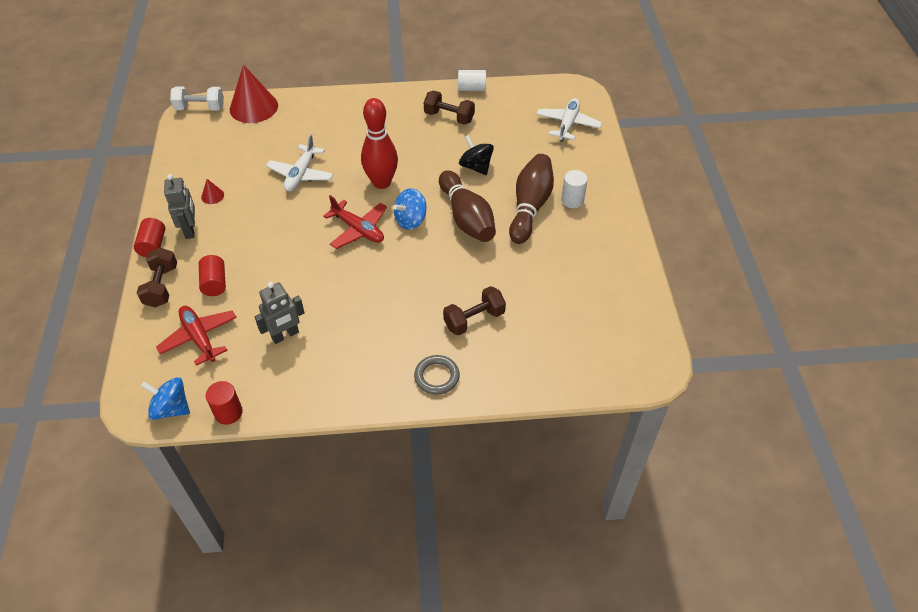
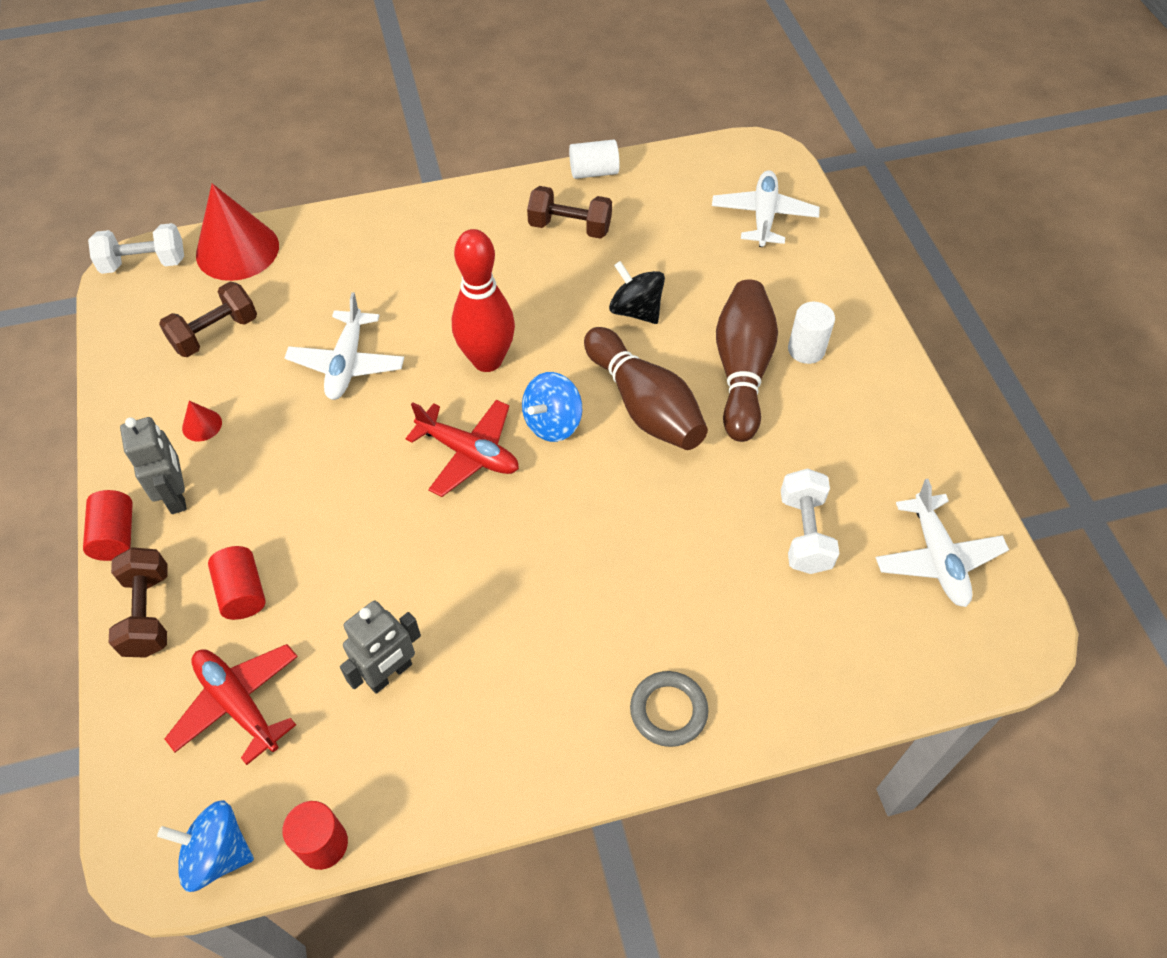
camera: 10 degrees left, 5 degrees up
brown dumbbell [443,286,506,336] -> brown dumbbell moved to [159,282,257,357]
none -> white dumbbell [781,468,839,574]
none -> white plane [876,479,1009,607]

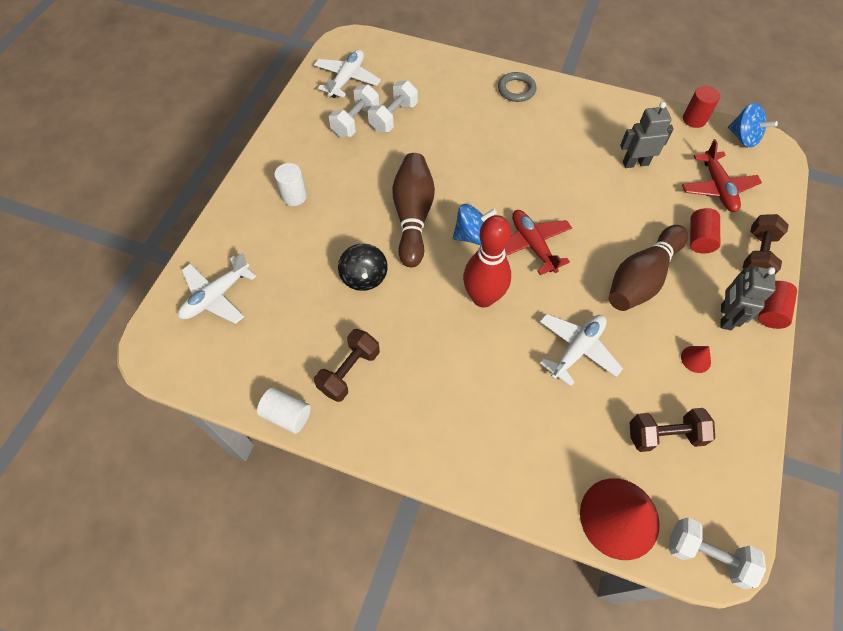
camera: 145 degrees left, 5 degrees up
brown dumbbell [527,186,612,239] -> brown dumbbell turned 75 degrees clockwise [314,329,380,402]
brown bowling pin [716,279,778,442] -> brown bowling pin moved to [609,225,688,311]
none -> white dumbbell [329,84,379,137]

